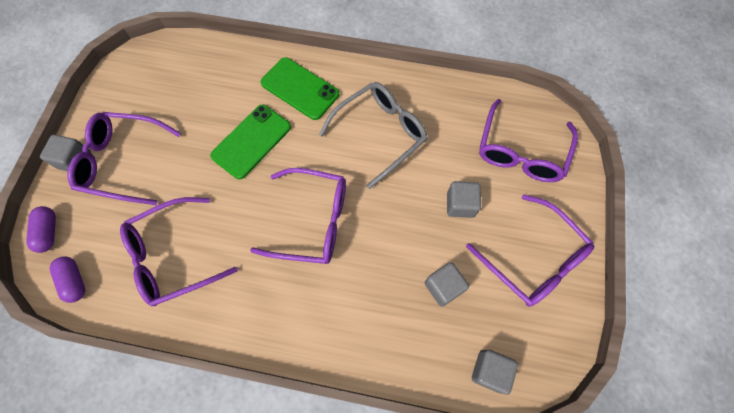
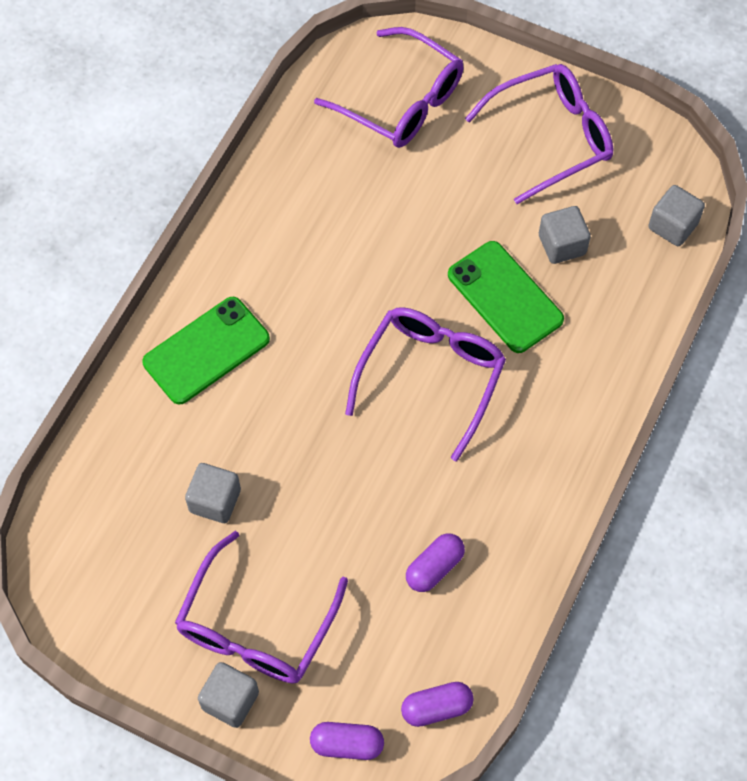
camera: 75 degrees left, 5 degrees down
purple glasses [120,197,238,307] -> purple capsule [406,533,465,592]
green phone [210,105,291,179] -> green phone moved to [448,241,564,353]
grey glasses [319,82,428,189] -> none
grey cube [447,181,481,218] -> grey cube moved to [185,463,241,523]

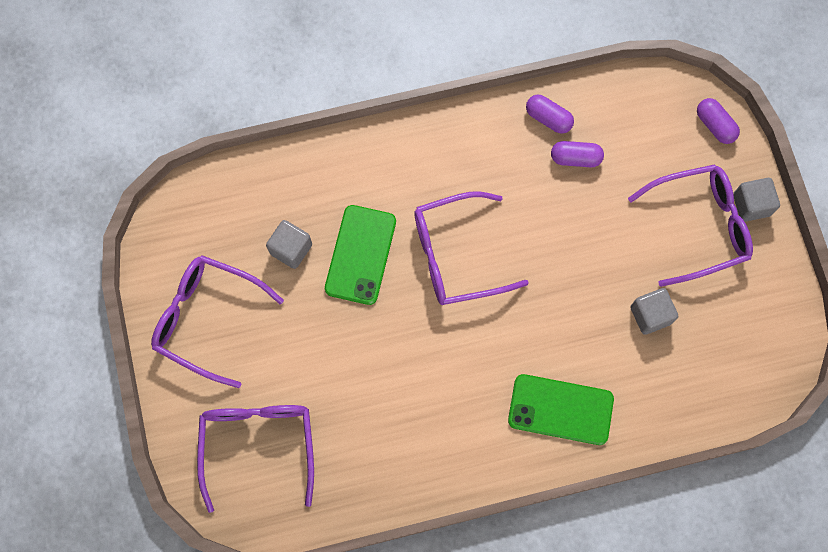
camera: 130 degrees left, 10 degrees up
purple capsule [401,682,474,727] -> purple capsule moved to [526,95,574,134]
grey cube [648,185,705,246] -> none

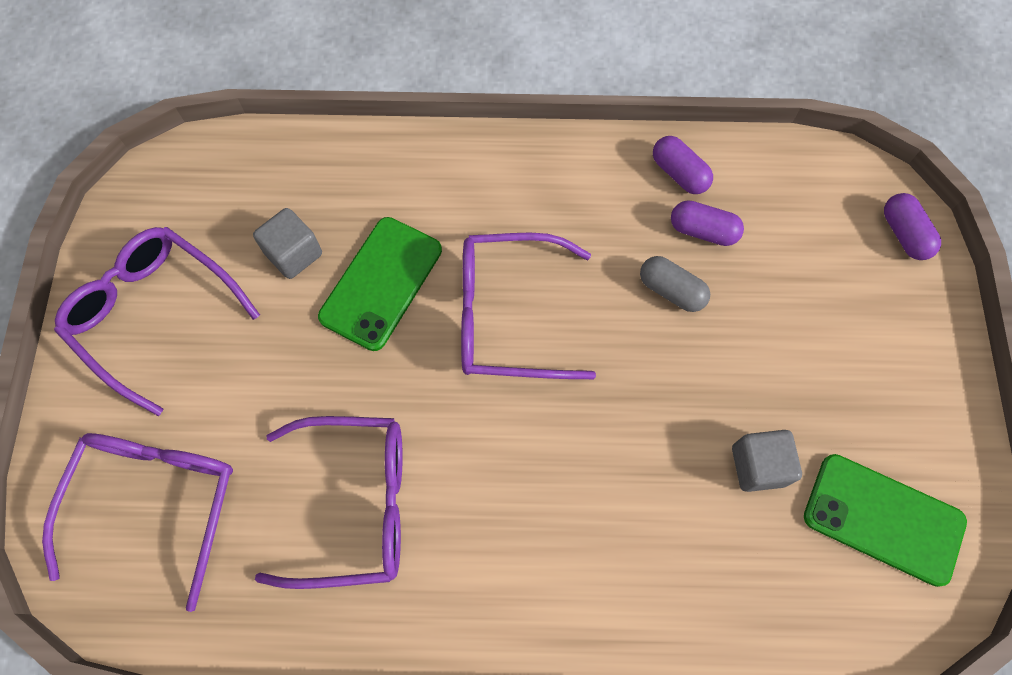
camera: 15 degrees right, 5 degrees down
green phone [508,374,614,445] -> green phone moved to [804,454,967,587]
purple glasses [628,164,753,287] -> purple glasses moved to [255,416,403,589]
grey cube [733,178,780,222] -> none
none -> grey capsule [640,256,710,312]

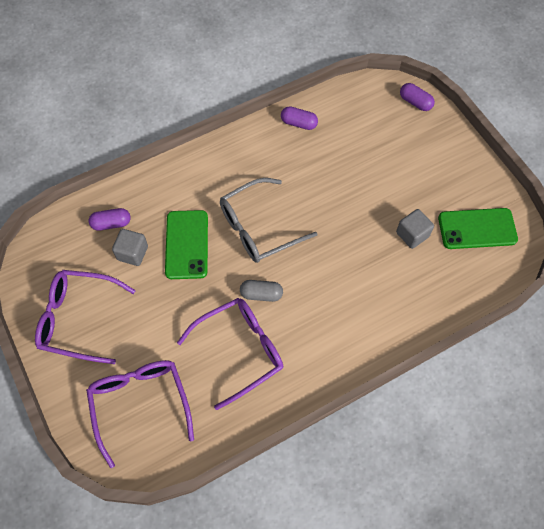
camera: 30 degrees left, 5 degrees down
purple glasses [461,233,596,379] -> grey glasses [220,178,318,263]
grey capsule [640,256,710,312] -> grey capsule moved to [240,280,283,302]
purple capsule [671,200,744,246] -> purple capsule moved to [89,208,131,231]

